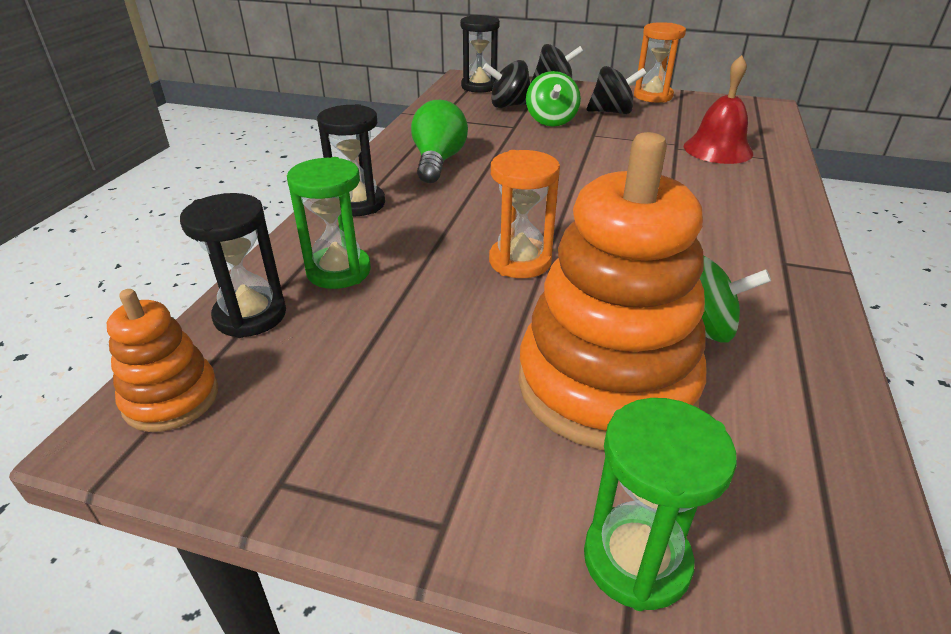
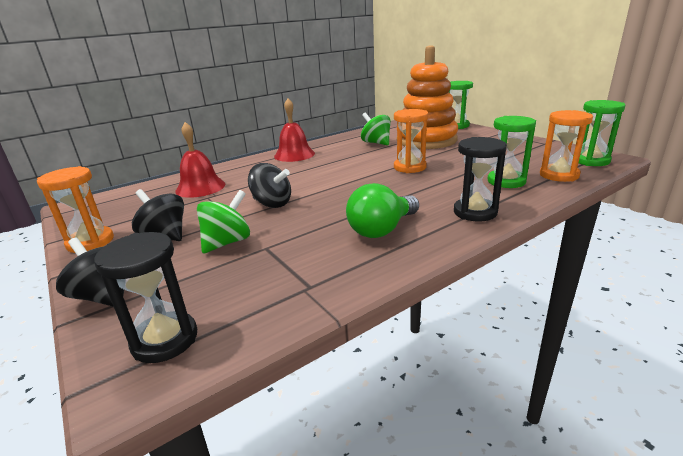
camera: 140 degrees left, 10 degrees down
orange stacking toy [107,289,218,432] -> green hourglass [573,100,625,166]
black hourglass [180,193,286,338] -> orange hourglass [540,110,593,182]
black spinning top [483,60,530,108] -> black spinning top moved to [248,163,291,208]
none -> red bell [274,99,315,162]

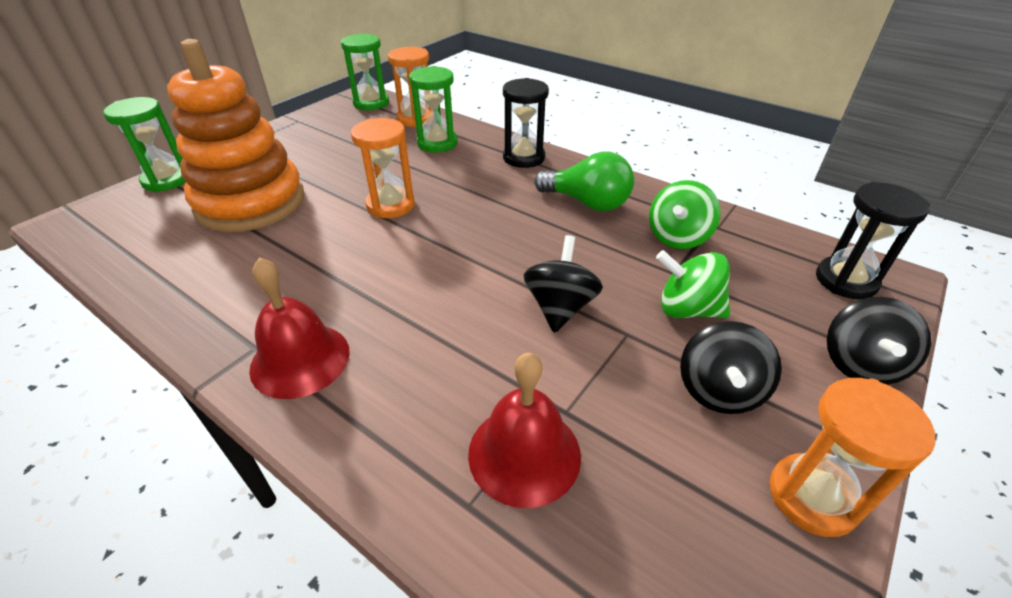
camera: 110 degrees left, 15 degrees up
green spinning top [361,112,391,145] -> green spinning top moved to [649,180,721,249]

